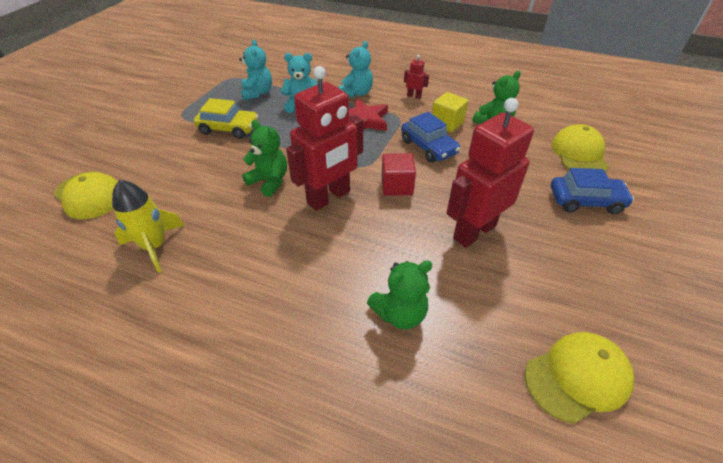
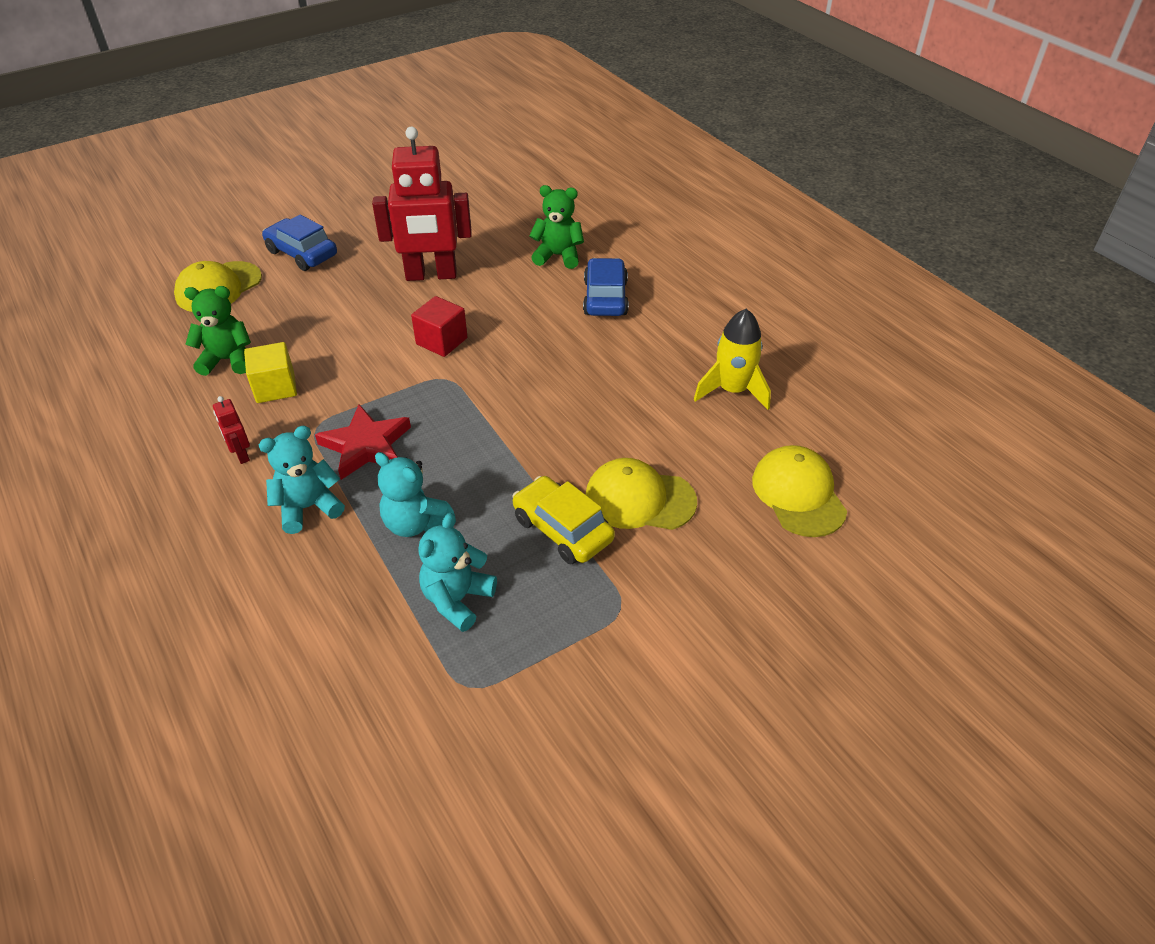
camera: 145 degrees left, 0 degrees up
green teddy bear [242,120,287,197] -> none
red robot [286,66,363,211] -> none
blue car [401,112,460,163] -> blue car moved to [583,258,629,316]
yellow cap [525,332,634,424] -> yellow cap moved to [586,458,697,530]

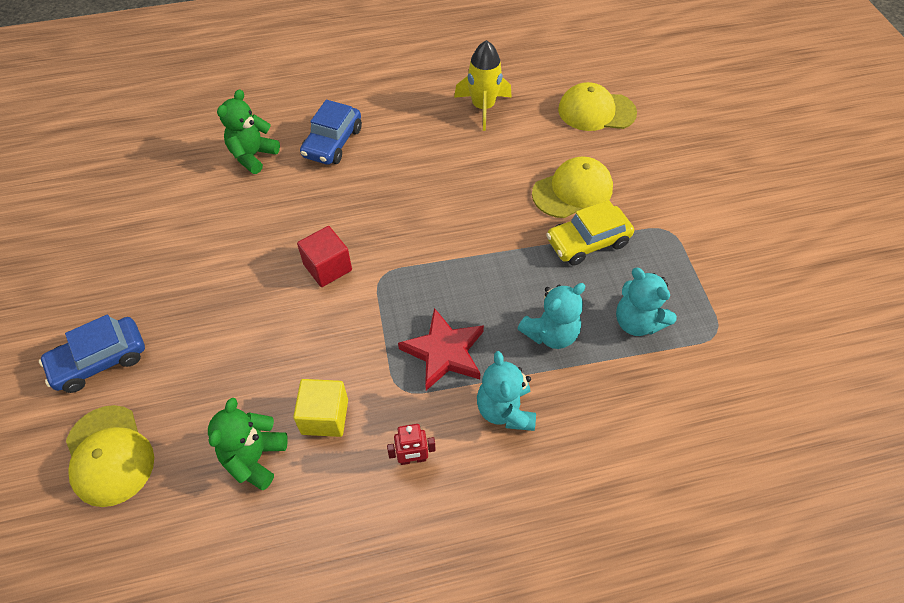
camera: 70 degrees left, 10 degrees up
red robot [372,127,472,281] -> none
blue car [583,258,629,316] -> blue car turned 90 degrees counterclockwise [300,100,362,165]
yellow cap [586,458,697,530] -> yellow cap turned 150 degrees counterclockwise [532,156,613,218]

